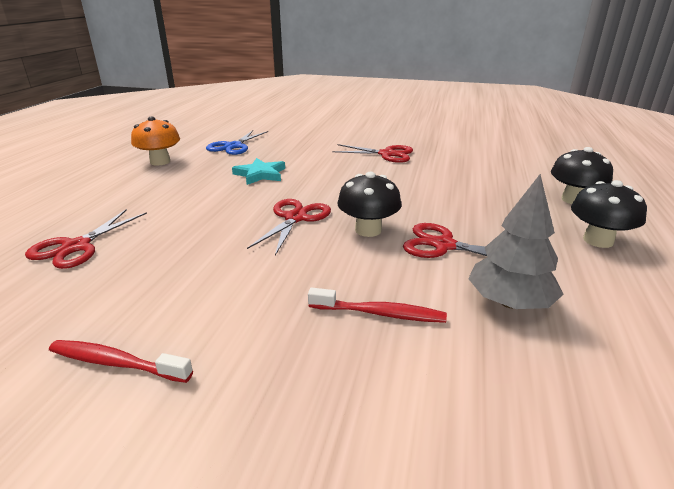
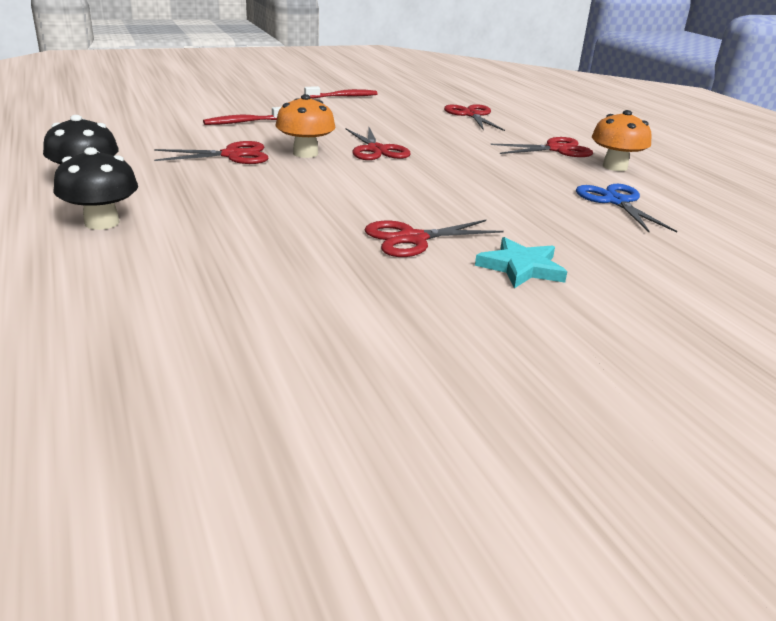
camera: 140 degrees right, 0 degrees up
turquoise star [232,158,285,185] -> turquoise star moved to [475,237,567,288]
black mushroom [337,172,402,237] -> orange mushroom [276,94,336,158]
grey tree [468,174,564,309] -> none
none -> red scissors [490,137,593,157]

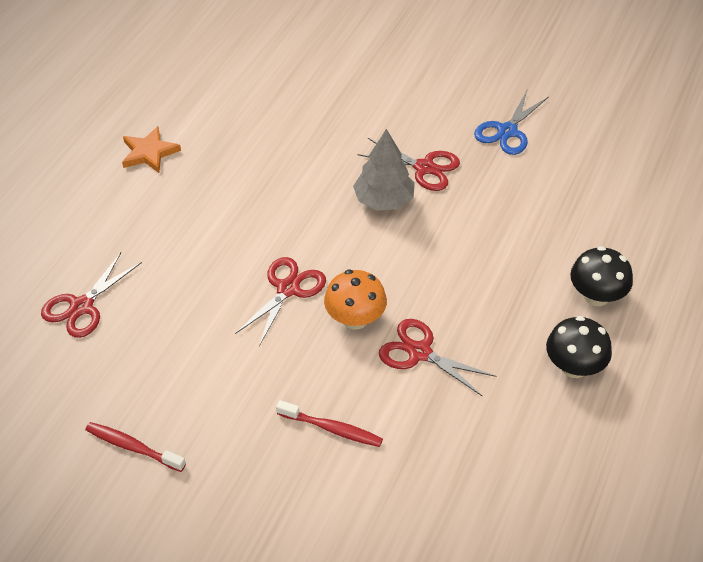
camera: 130 degrees left, 20 degrees up
turquoise star [475,237,567,288] -> none
red scissors [490,137,593,157] -> none
blue scissors [576,184,677,232] -> blue scissors moved to [474,91,549,155]
orange mushroom [592,110,652,171] -> orange star [122,126,181,173]
none -> grey tree [353,129,415,210]

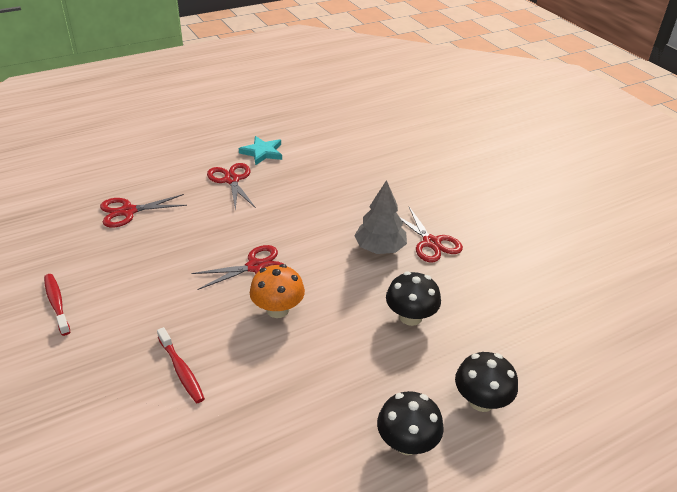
camera: 35 degrees right, 10 degrees down
orange star [122,126,181,173] -> turquoise star [239,136,282,165]
red scissors [379,319,496,396] -> red scissors moved to [207,163,256,211]
blue scissors [474,91,549,155] -> none
none -> black mushroom [386,272,441,326]

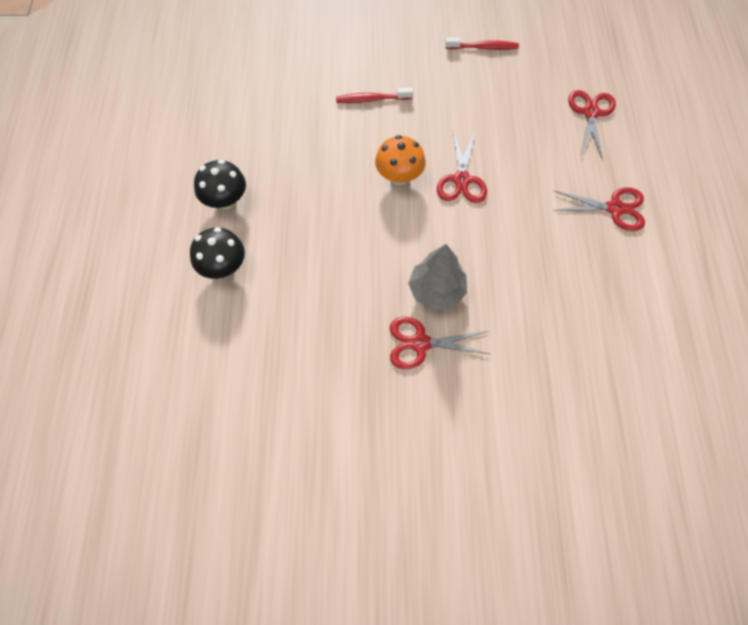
camera: 120 degrees right, 25 degrees up
turquoise star [239,136,282,165] -> none
black mushroom [386,272,441,326] -> none

